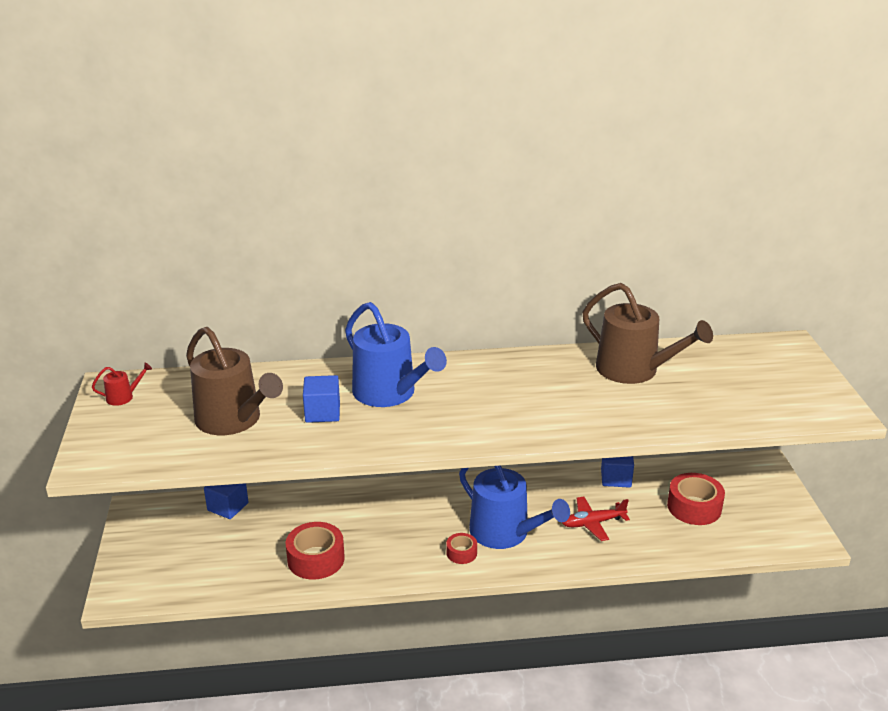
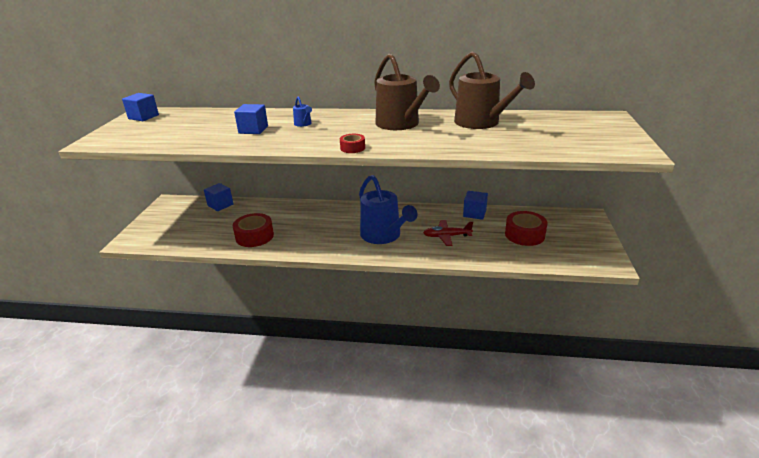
camera: 15 degrees right, 0 degrees up
red watering can [92,363,152,406] -> blue cube [122,93,159,121]
brown watering can [186,327,283,435] -> brown watering can moved to [374,54,440,130]
blue watering can [345,302,447,407] -> blue watering can [293,97,312,127], size x0.41
red tape [446,533,477,564] -> red tape moved to [340,134,365,153]

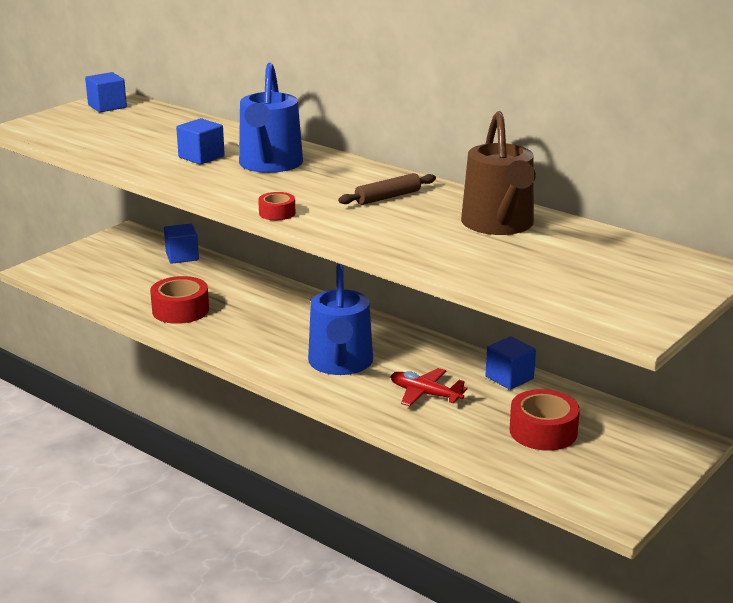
camera: 30 degrees right, 5 degrees down
blue watering can [293,97,312,127] -> blue watering can [239,63,303,173], size x2.44
brown watering can [374,54,440,130] -> brown rolling pin [338,173,436,205]

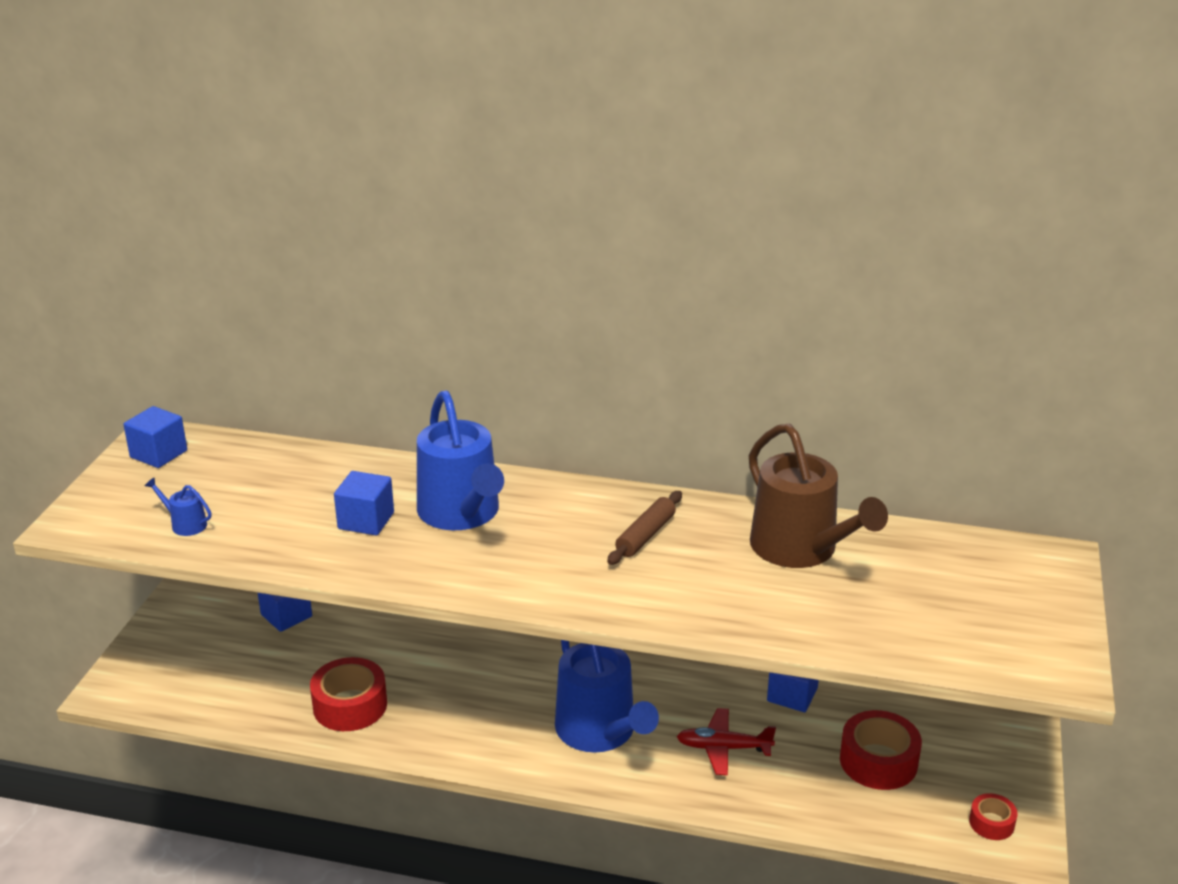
camera: 25 degrees left, 5 degrees up
red tape [258,192,295,220] -> red tape moved to [969,793,1018,840]
none -> blue watering can [145,477,211,536]

